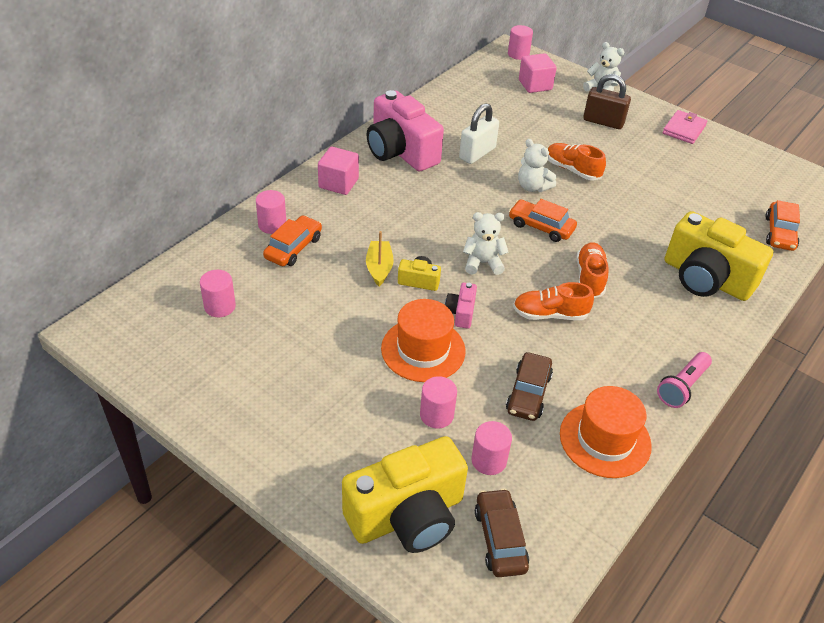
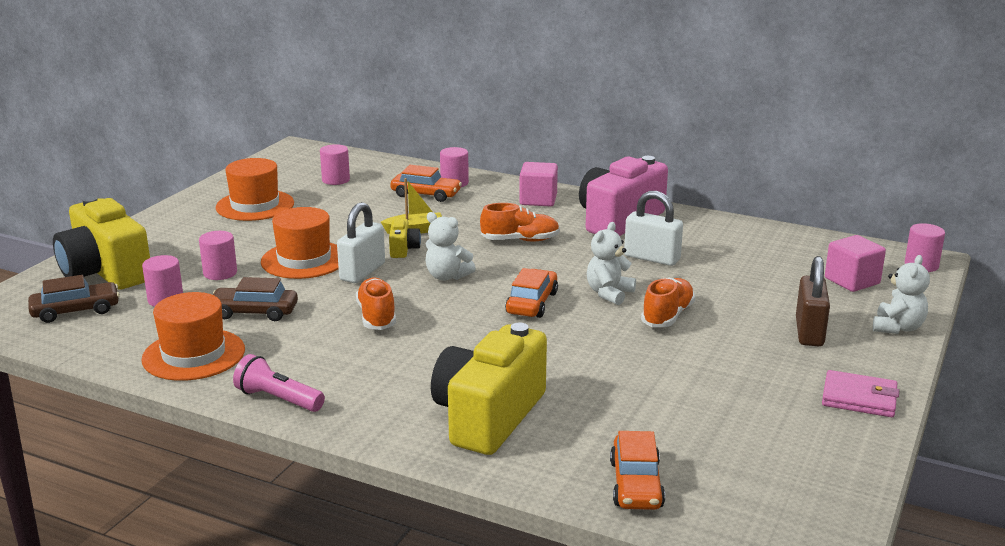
camera: 80 degrees right, 20 degrees down
pink camera [445,283,477,328] -> white padlock [337,202,385,283]
white teddy bear [463,212,509,275] -> white teddy bear turned 135 degrees clockwise [425,212,476,281]
orange shoe [576,242,608,298] -> orange shoe moved to [480,203,560,241]
orange car [765,200,800,251] -> orange car turned 90 degrees counterclockwise [610,431,665,510]
none -> orange hat [216,158,294,221]

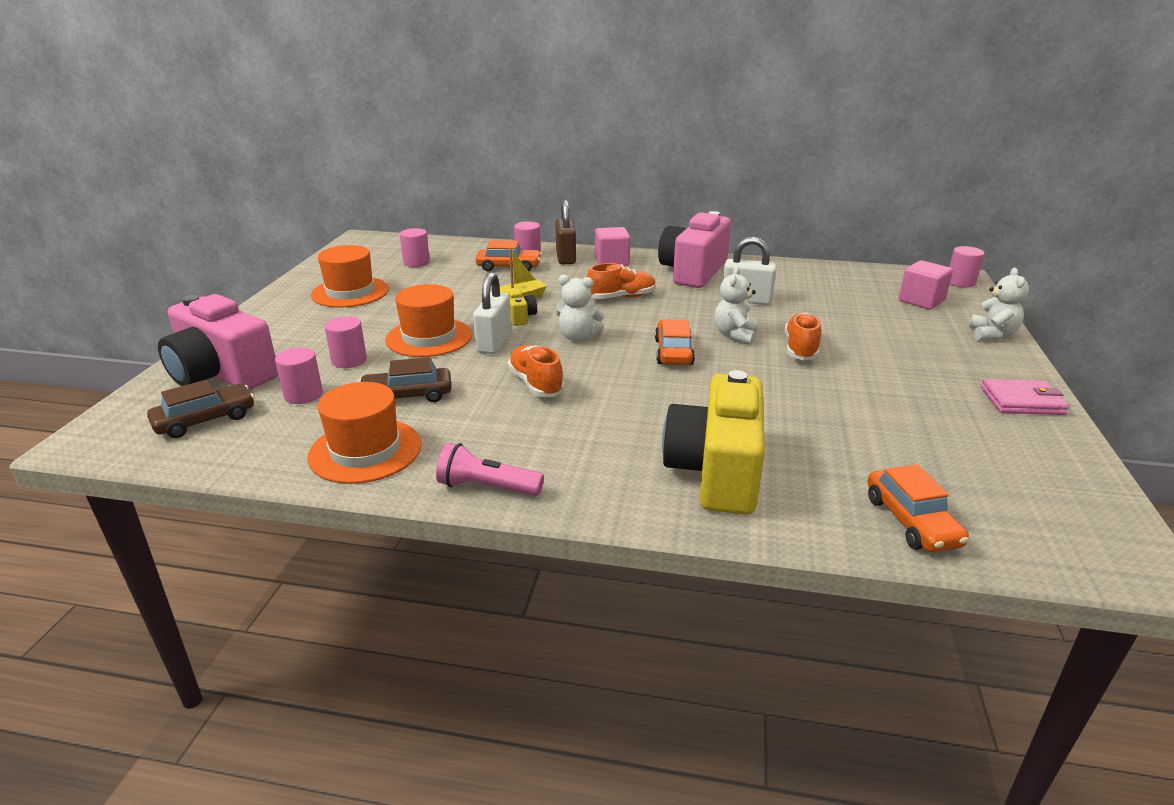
camera: 15 degrees left, 5 degrees up
yellow camera [53,196,150,290] -> pink camera [158,294,278,390]
brown padlock [796,256,830,346] -> brown padlock moved to [556,200,576,264]

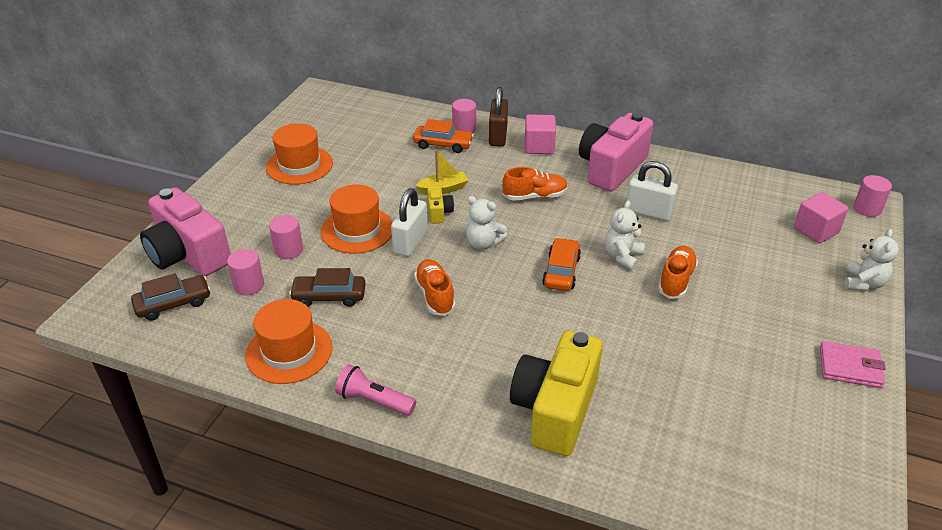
camera: 10 degrees right, 10 degrees up
pink cylinder [400,228,430,267] -> none
orange car [868,464,969,552] -> none

